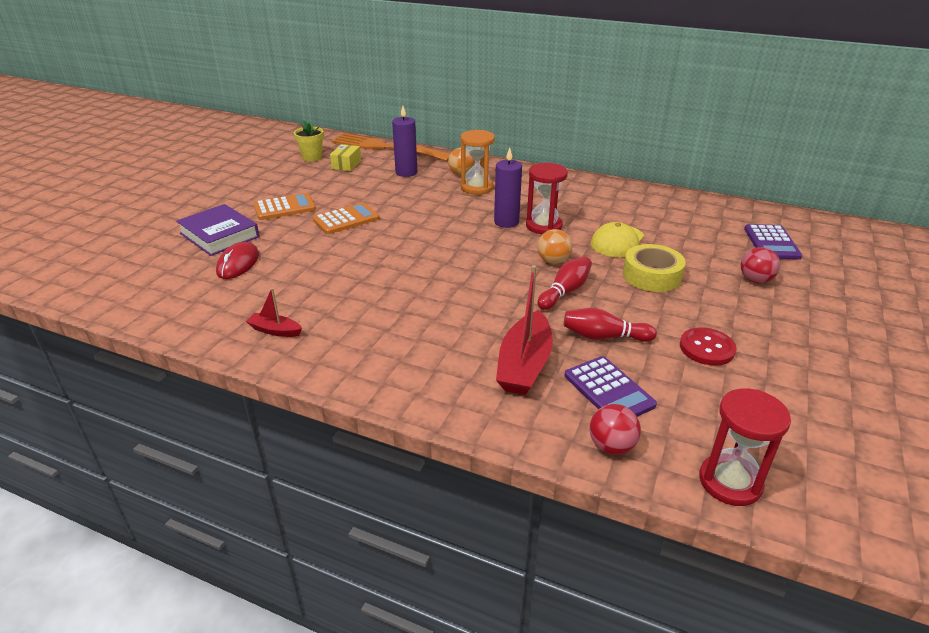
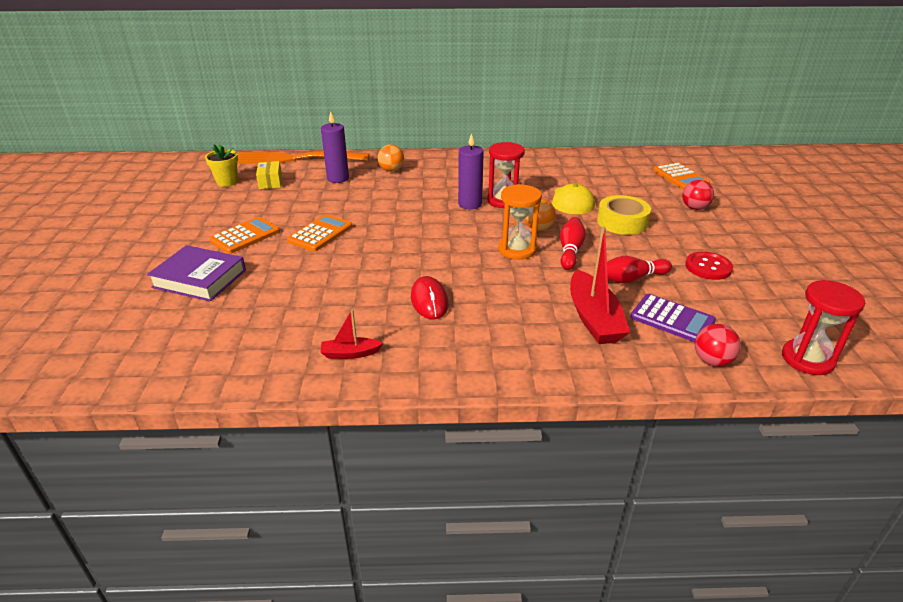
camera: 25 degrees left, 0 degrees up
red mouse [216,241,259,279] -> red mouse moved to [411,276,449,319]
orange hourglass [461,130,495,195] -> orange hourglass moved to [498,184,542,260]
purple calculator [744,224,802,259] -> orange calculator [653,162,710,190]

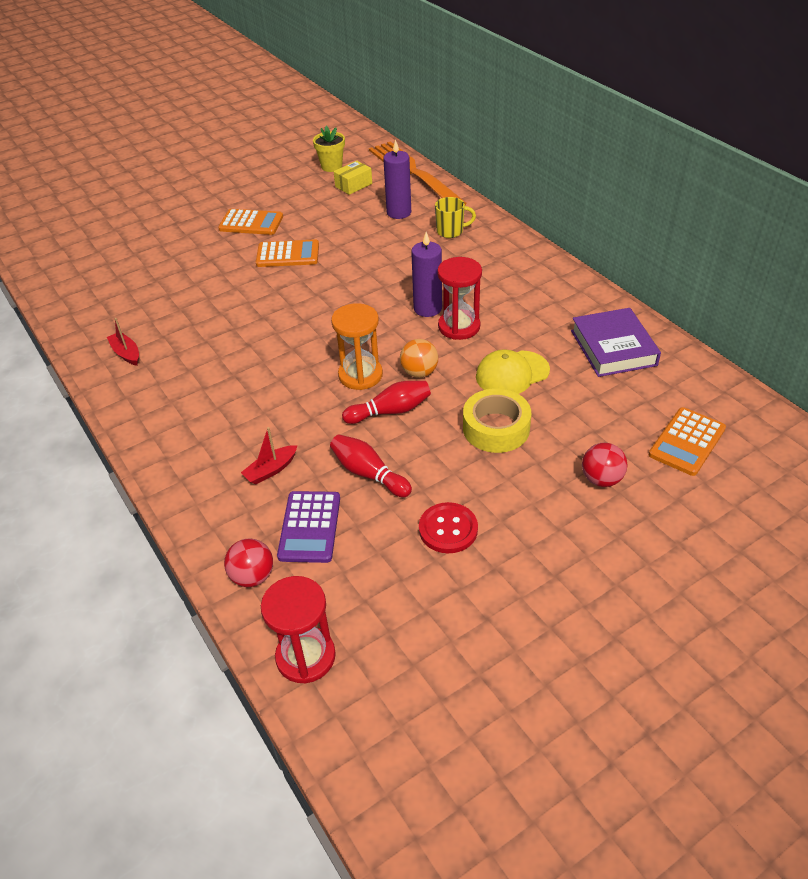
camera: 60 degrees right, 10 degrees up
purple book [147,245,246,302] -> purple book moved to [571,308,661,377]
orange ball [377,144,404,172] -> yellow mug [435,197,476,238]
red mouse [411,276,449,319] -> none
red boat [570,226,630,344] -> red boat [241,427,298,485], size x0.52

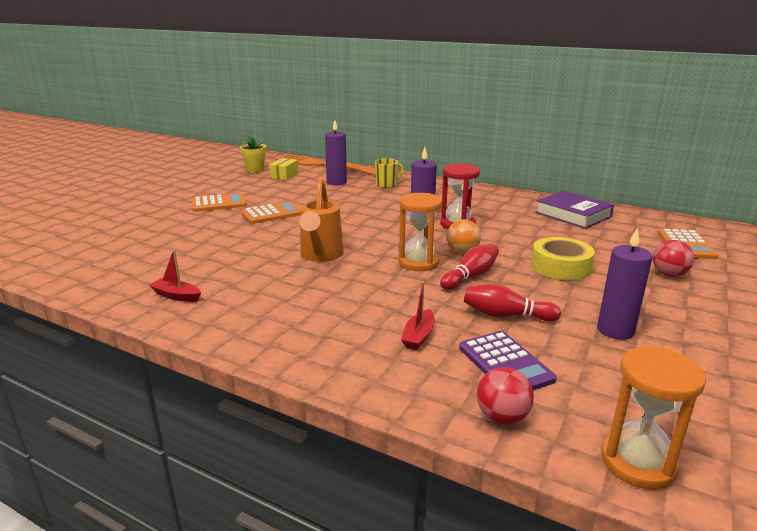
camera: 30 degrees left, 20 degrees down
red hourglass [261,576,336,684] -> orange hourglass [601,346,706,489]
red button [419,502,478,553] -> purple candle [597,228,653,340]
yellow cap [476,349,550,394] -> none
none -> orange watering can [299,179,344,262]

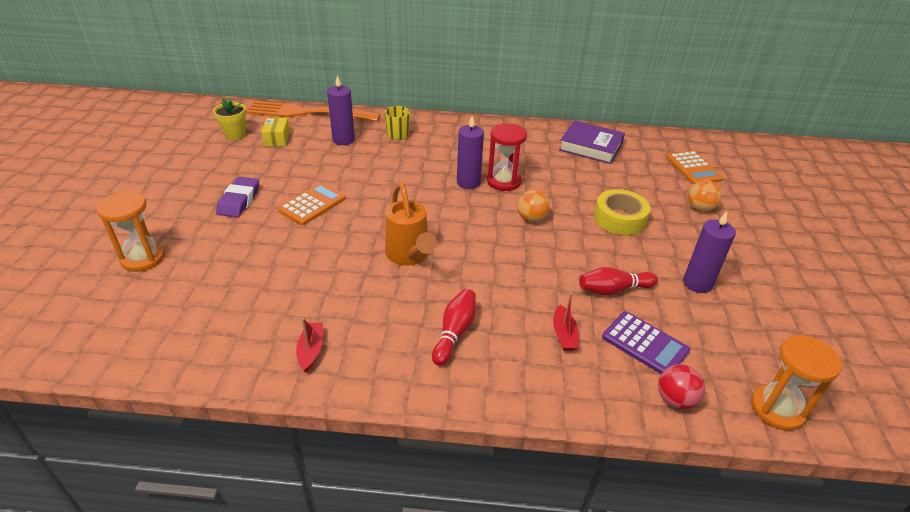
camera: 25 degrees left, 15 degrees up
red boat [149,250,201,302] -> red boat turned 90 degrees clockwise [296,318,323,372]
orange calculator [191,193,247,212] -> purple eraser [216,177,259,217]
orange hourglass [399,193,442,271] -> orange hourglass moved to [97,191,165,272]
red bowling pin [440,243,499,290] -> red bowling pin moved to [432,289,476,366]
red ball [653,240,694,277] -> orange ball [688,180,721,211]

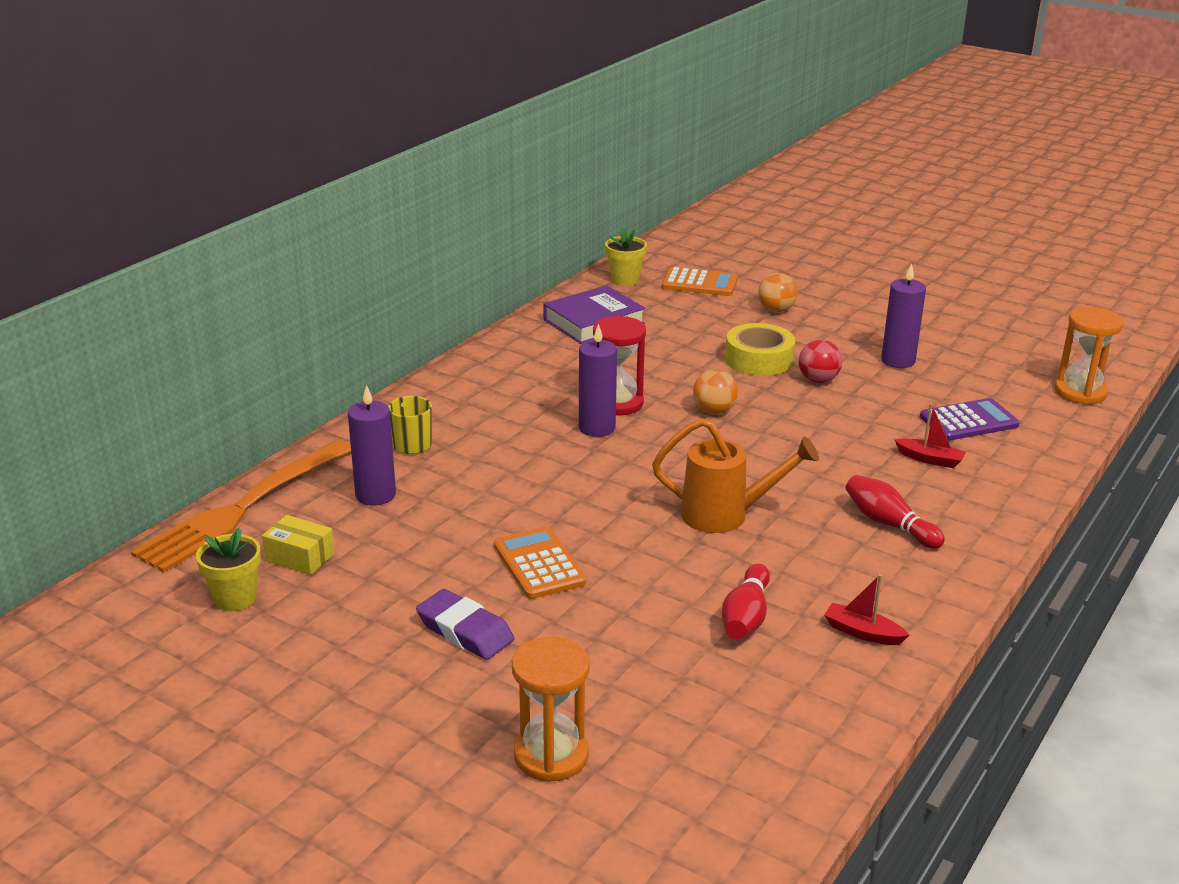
camera: 60 degrees left, 10 degrees down
red bowling pin [579,267,658,296] -> red bowling pin moved to [722,564,770,639]
red ball [658,364,705,409] -> red ball moved to [799,340,842,383]
none -> yellow flower pot [605,228,647,286]

